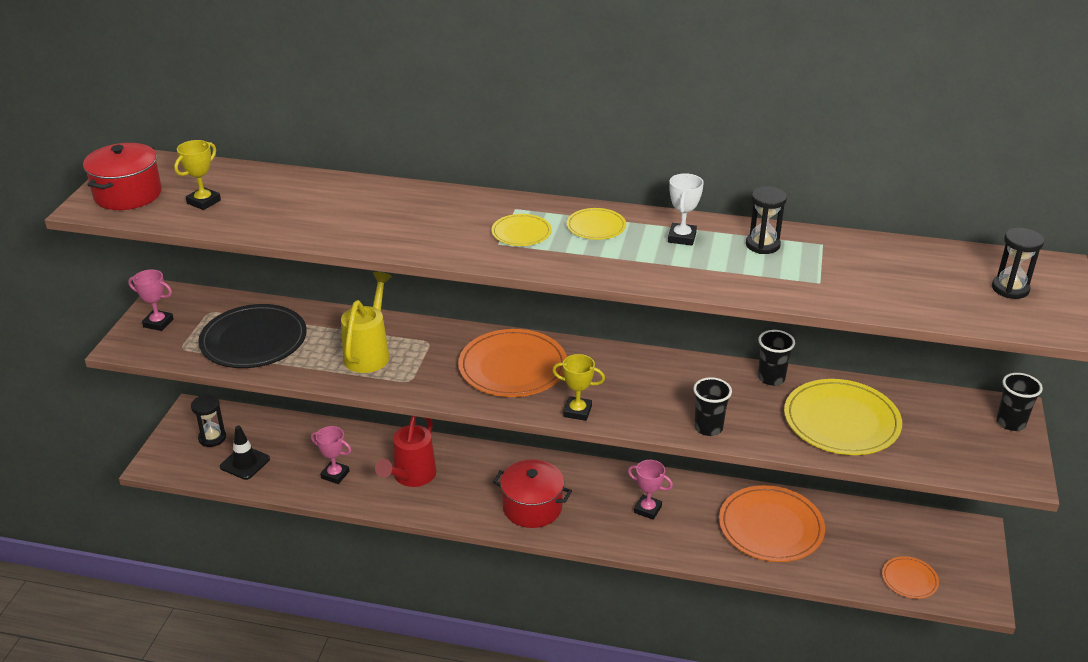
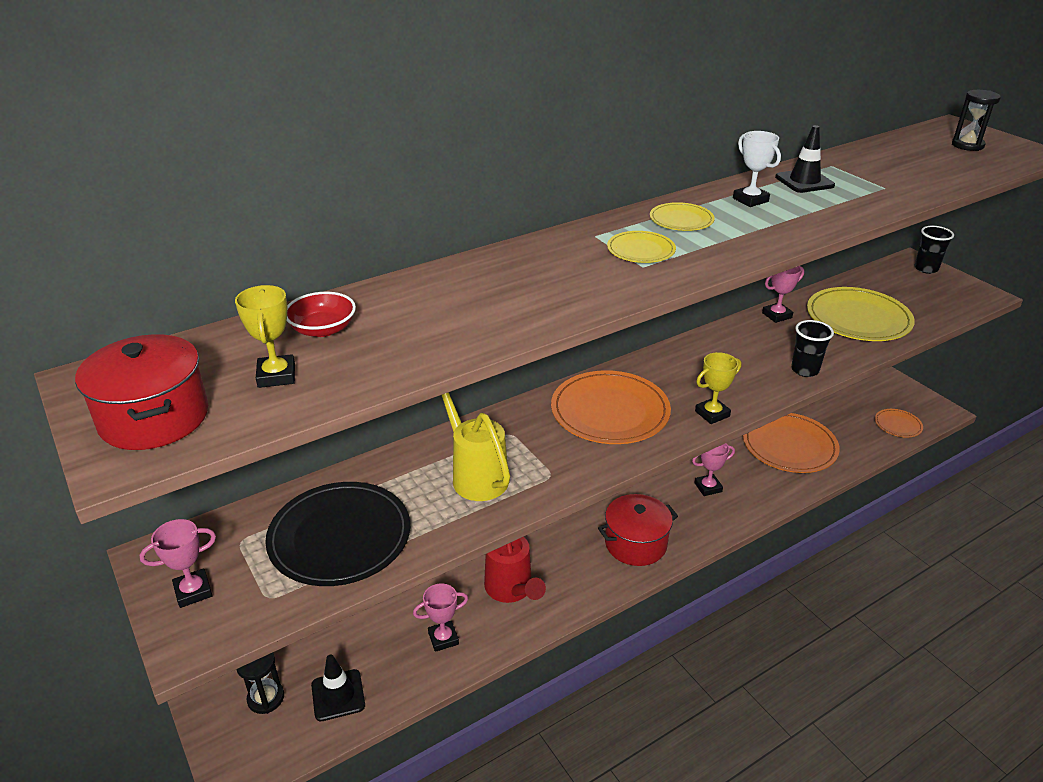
camera: 45 degrees left, 0 degrees up
black hourglass [746,186,787,254] -> black traffic cone [775,125,835,193]
black cup [758,330,795,386] -> pink trophy [762,266,804,323]
none -> red bowl [287,292,356,337]

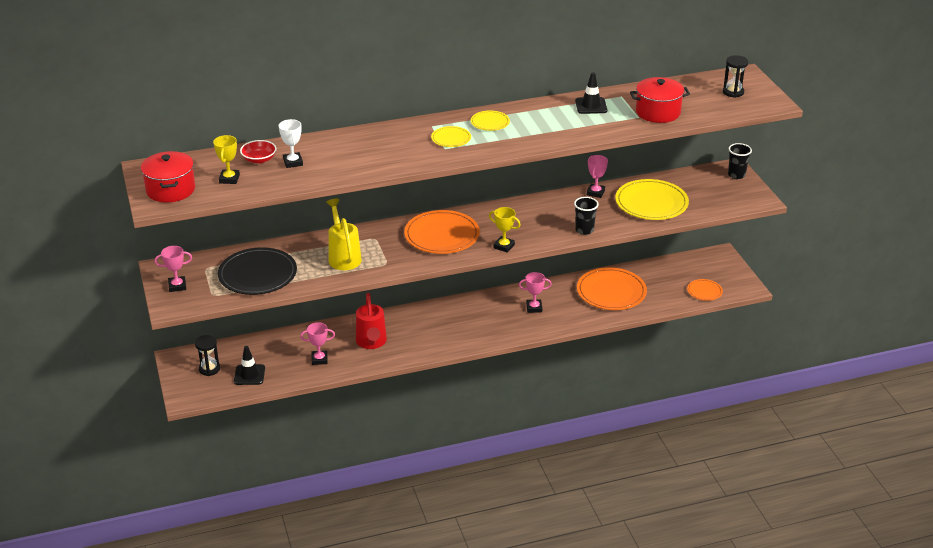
camera: 15 degrees right, 0 degrees up
red pot [598,494,678,566] -> red pot moved to [630,77,690,123]
yellow trophy [695,352,741,424] -> yellow trophy turned 45 degrees clockwise [489,207,521,253]
white trophy [733,131,781,207] -> white trophy moved to [278,119,303,168]
pink trophy [762,266,804,323] -> pink trophy turned 60 degrees counterclockwise [587,155,608,198]

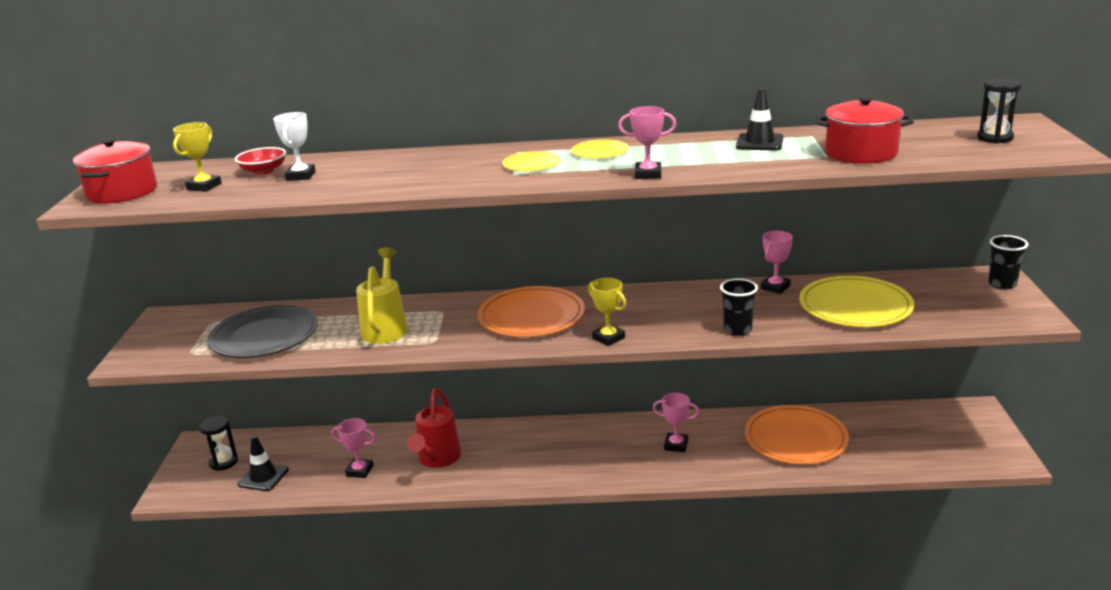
camera: 20 degrees right, 10 degrees down
pink trophy [154,246,192,292] -> pink trophy moved to [618,106,676,179]
orange plate [687,279,723,301] -> none

